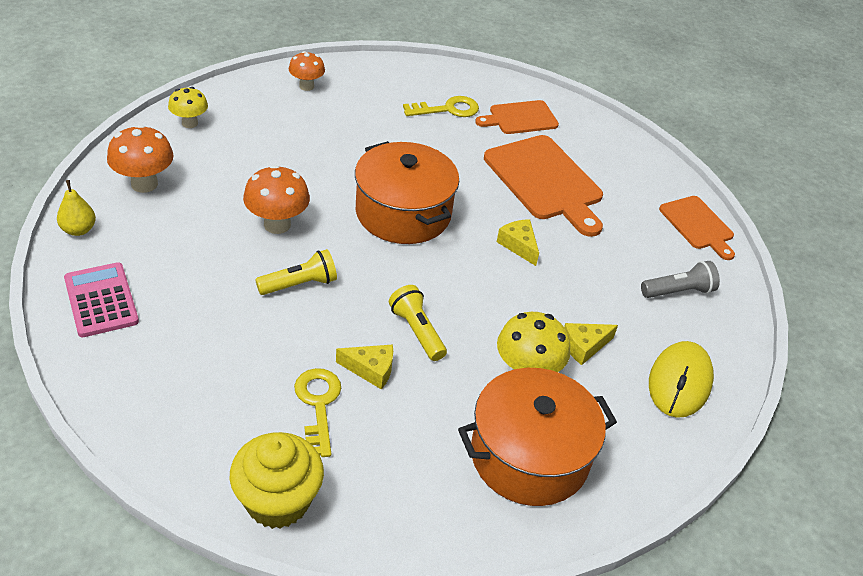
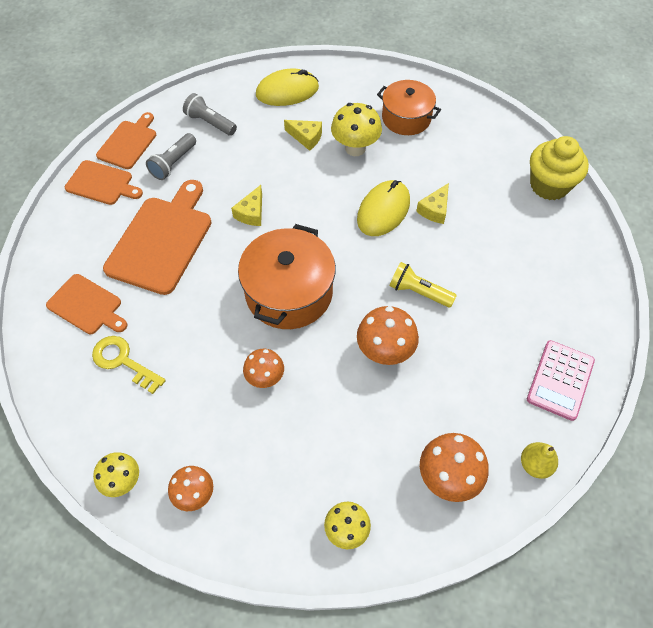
camera: 125 degrees left, 15 degrees up
yellow key [294,368,341,457] -> none
yellow cheese [336,344,393,390] -> yellow cheese turned 120 degrees counterclockwise [416,183,449,224]
yellow flashlight [389,285,447,361] -> yellow mouse [357,180,410,236]
orange pot [458,368,617,506] -> orange pot [377,80,441,135], size x0.67
none -> orange cutting board [65,160,143,205]
none -> yellow mushroom [93,452,139,497]
none -> grey flashlight [146,133,196,180]
none -> orange mushroom [243,349,284,388]

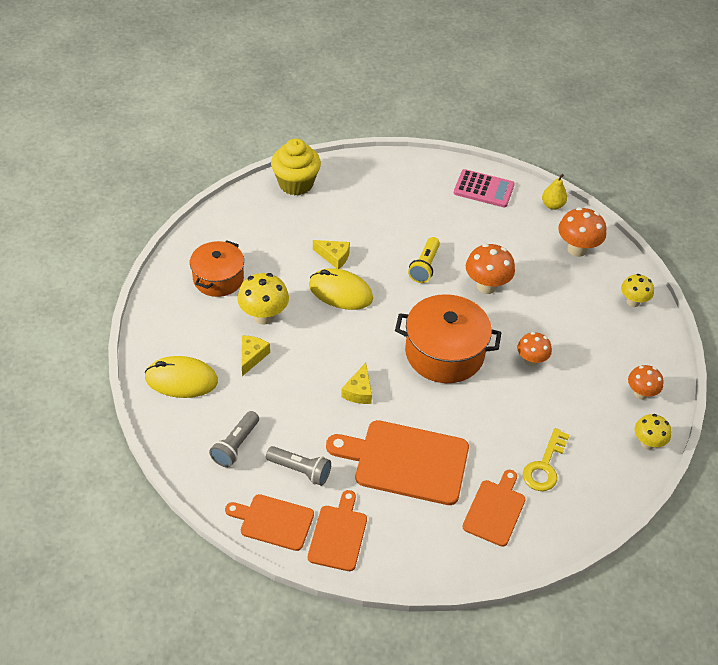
camera: 100 degrees left, 10 degrees down
yellow cheese [231,185,262,226] -> yellow cheese turned 90 degrees clockwise [341,363,372,404]
yellow mouse [256,69,319,106] -> yellow mouse turned 60 degrees counterclockwise [145,356,218,398]

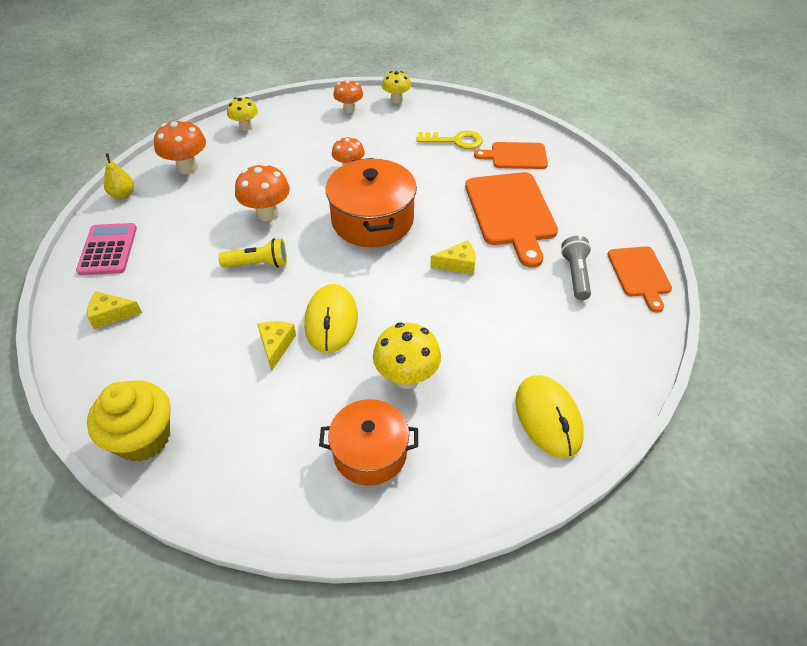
camera: 110 degrees left, 0 degrees up
grey flashlight [209,411,259,467] -> none
yellow cheese [242,336,270,376] -> yellow cheese moved to [87,291,142,329]
orange cutting board [308,490,367,571] -> none

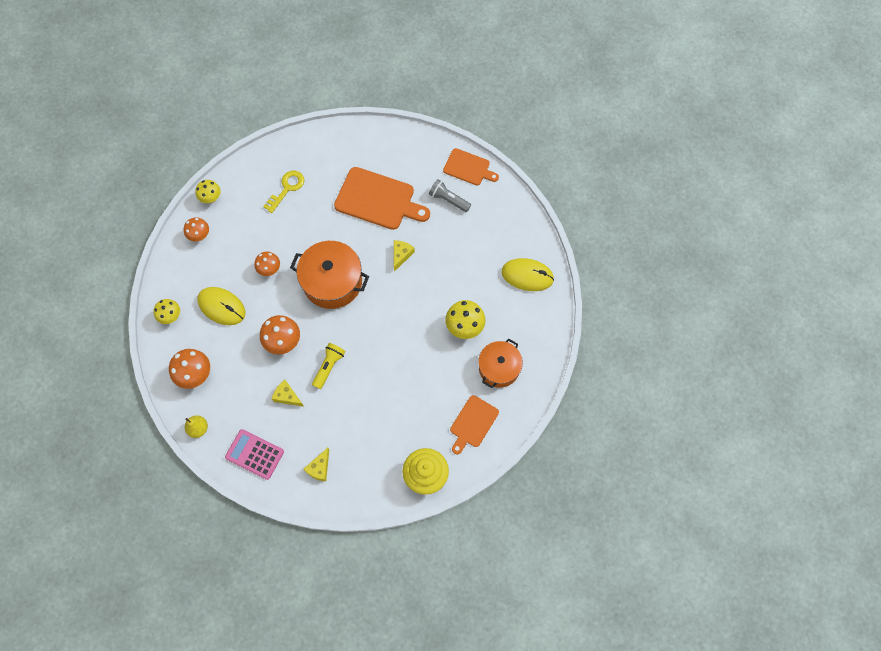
camera: 60 degrees left, 20 degrees up
yellow cheese [257,321,296,371] -> yellow cheese moved to [272,380,304,407]
yellow mouse [304,284,358,353] -> yellow mouse moved to [197,287,245,325]
orange cutting board [474,142,548,169] -> orange cutting board moved to [450,395,499,454]

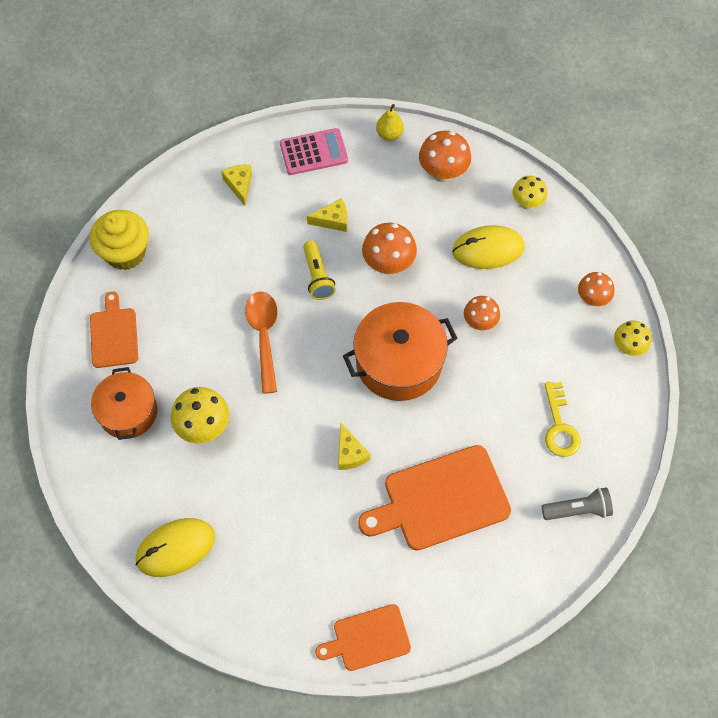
camera: 140 degrees right, 5 degrees down
grey flashlight [429,179,471,212] -> grey flashlight moved to [542,487,613,520]
none -> orange spoon [245,291,278,394]

